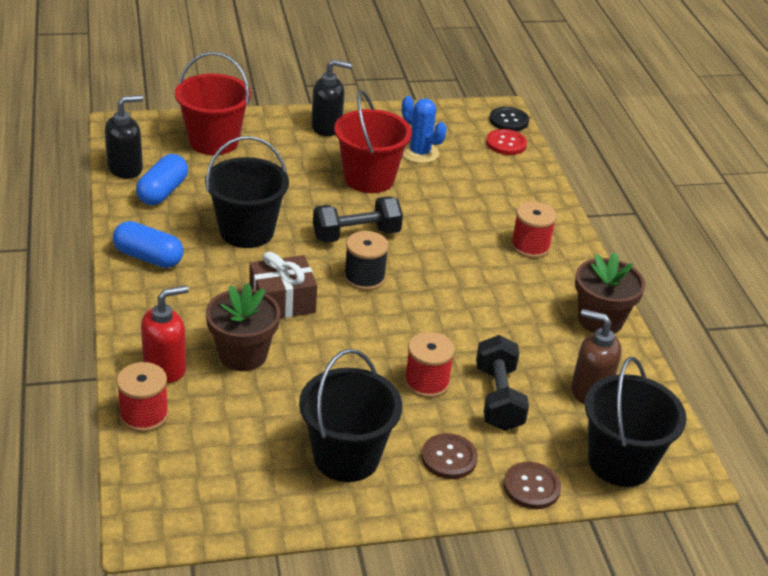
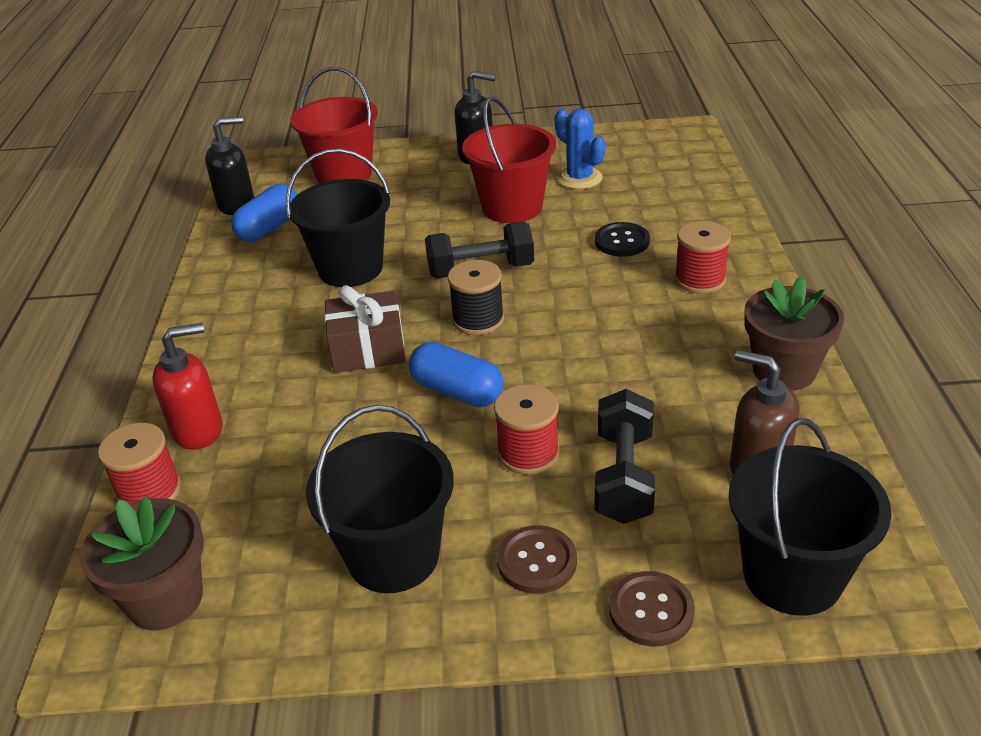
camera: 15 degrees right, 0 degrees up
blue capsule [113,221,183,268] -> blue capsule moved to [409,342,504,407]
brown flower pot [206,283,280,371] -> brown flower pot moved to [79,496,204,630]
red button [486,129,527,155] -> none
black button [489,107,529,131] -> black button moved to [595,222,650,257]

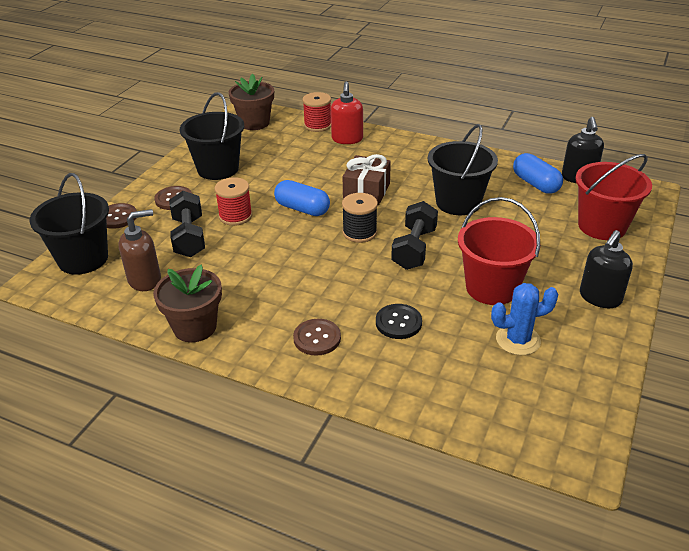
camera: 115 degrees right, 0 degrees up
blue capsule [409,342,504,407] -> blue capsule turned 60 degrees clockwise [274,180,330,216]
black dumbbell [594,389,655,524] -> black dumbbell turned 45 degrees clockwise [169,191,205,257]
red spool [674,221,731,294] -> brown button [293,319,341,356]

